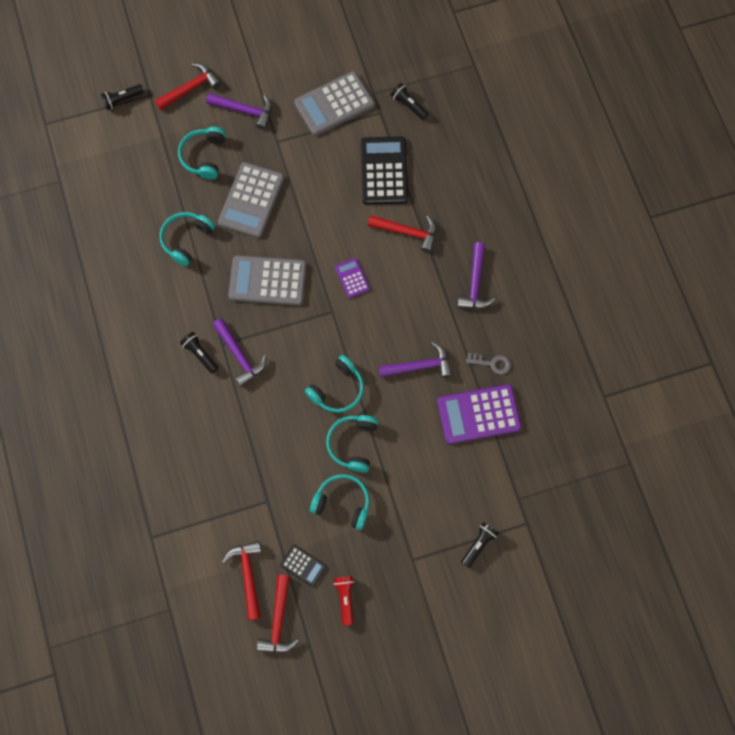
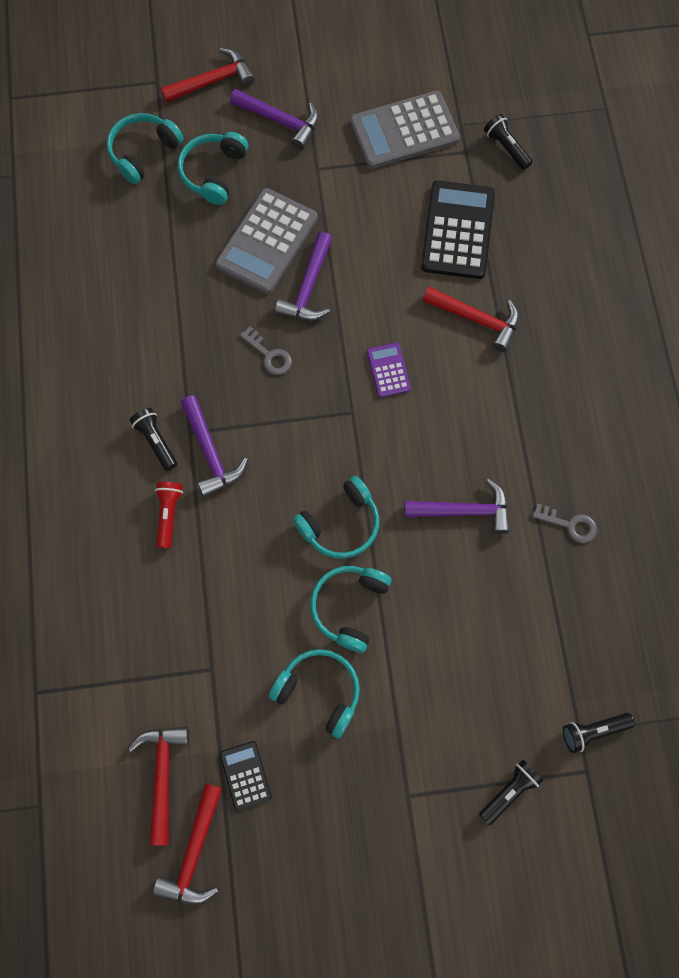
camera: 10 degrees right, 0 degrees up
black flashlight [101,84,144,110] -> black flashlight moved to [563,713,635,753]
turquoise headphones [160,212,215,266] -> turquoise headphones moved to [107,113,184,184]
grey calculator [228,255,306,306] -> grey key [240,326,292,375]
black calculator [280,545,326,587] -> black calculator turned 150 degrees counterclockwise [220,741,272,811]
red flashlight [334,576,354,626] -> red flashlight moved to [155,482,183,549]
purple calculator [437,384,521,444] -> none
purple hammer [457,242,496,309] -> purple hammer moved to [275,231,332,321]

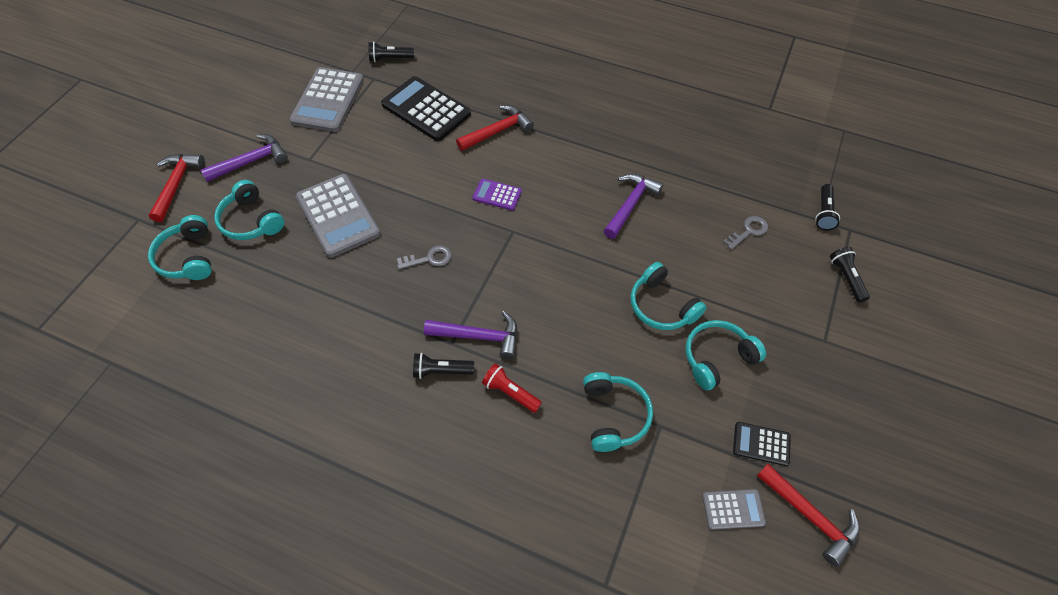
camera: 60 degrees left, 15 degrees down
red hammer [128,727,189,846] -> grey calculator [702,489,766,530]
purple hammer [275,231,332,321] -> none
turquoise headphones [293,476,379,559] -> turquoise headphones moved to [583,372,653,452]
grey key [532,503,597,543] -> grey key moved to [723,216,768,250]

